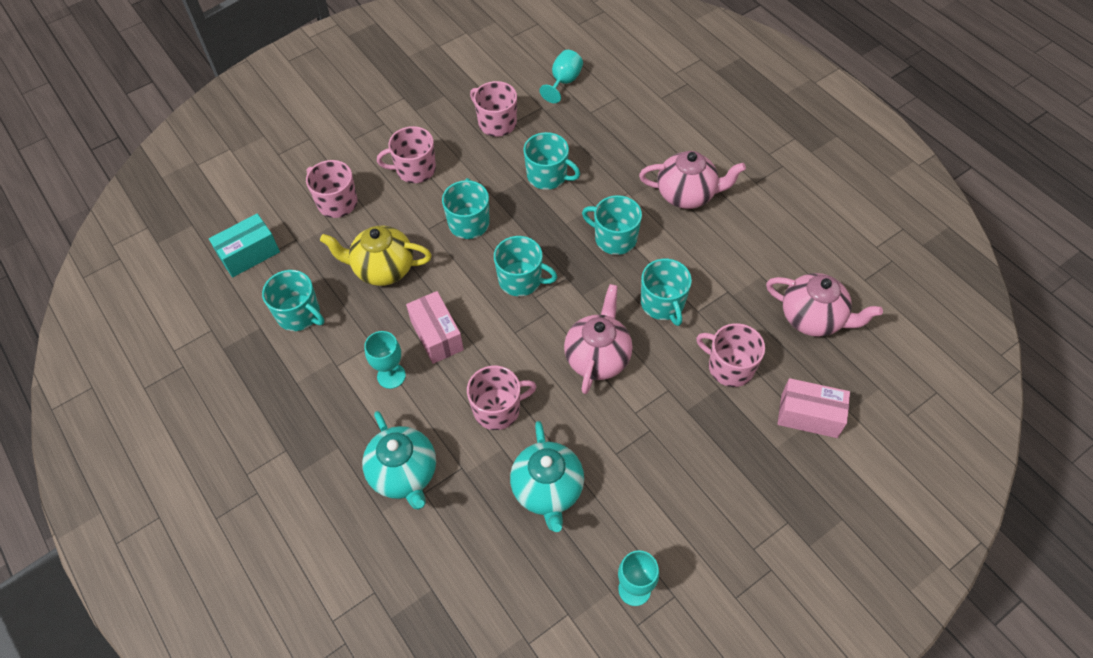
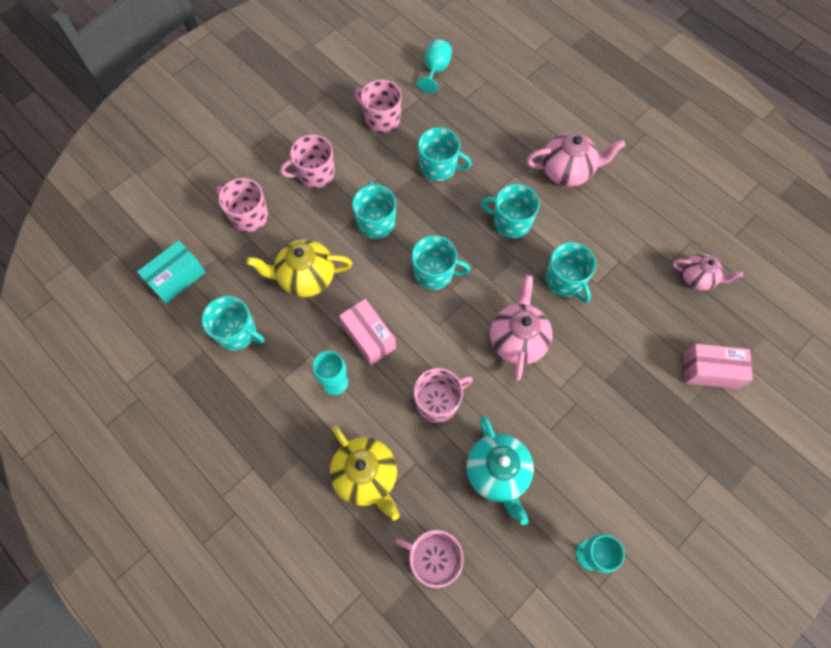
camera: 10 degrees left, 10 degrees up
turquoise teapot [362,411,436,510] -> yellow teapot [330,426,399,520]
pink mug [696,323,765,387] -> pink mug moved to [395,530,464,588]
pink teapot [766,273,883,337] -> pink teapot [672,254,743,291], size x0.64

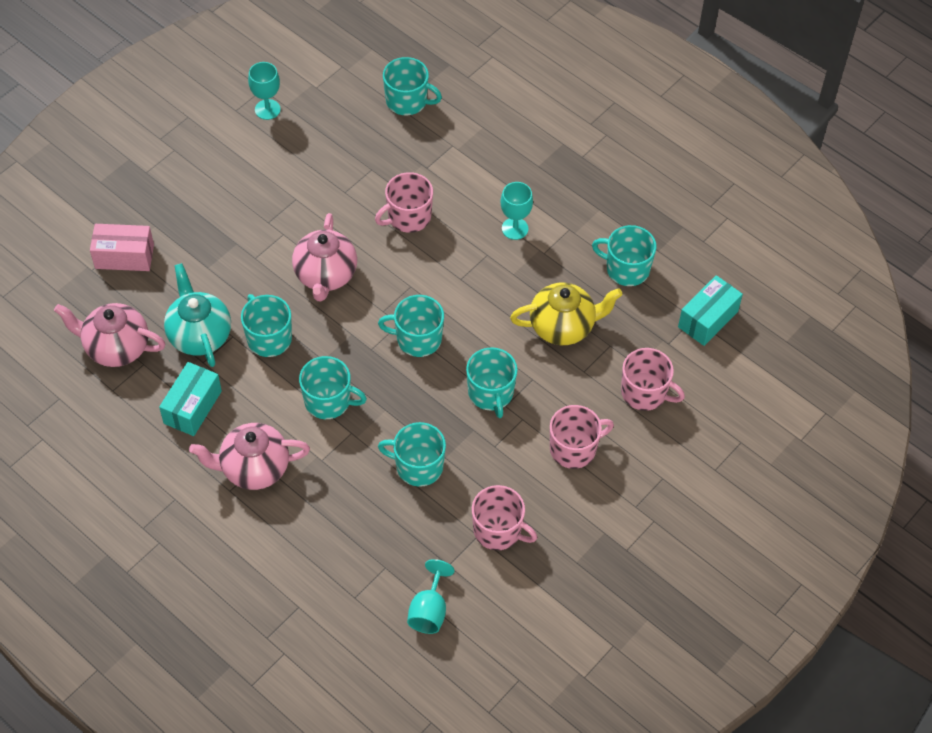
camera: 175 degrees right, 10 degrees down
yellow teapot [330,426,399,520] -> none
pink box [339,299,396,365] -> none
pink mug [395,530,464,588] -> turquoise mug [383,57,442,115]
turquoise teapot [466,416,534,525] -> turquoise teapot moved to [164,263,231,367]
pink teapot [672,254,743,291] -> pink teapot [54,303,165,367], size x1.55
none -> turquoise box [159,362,222,436]

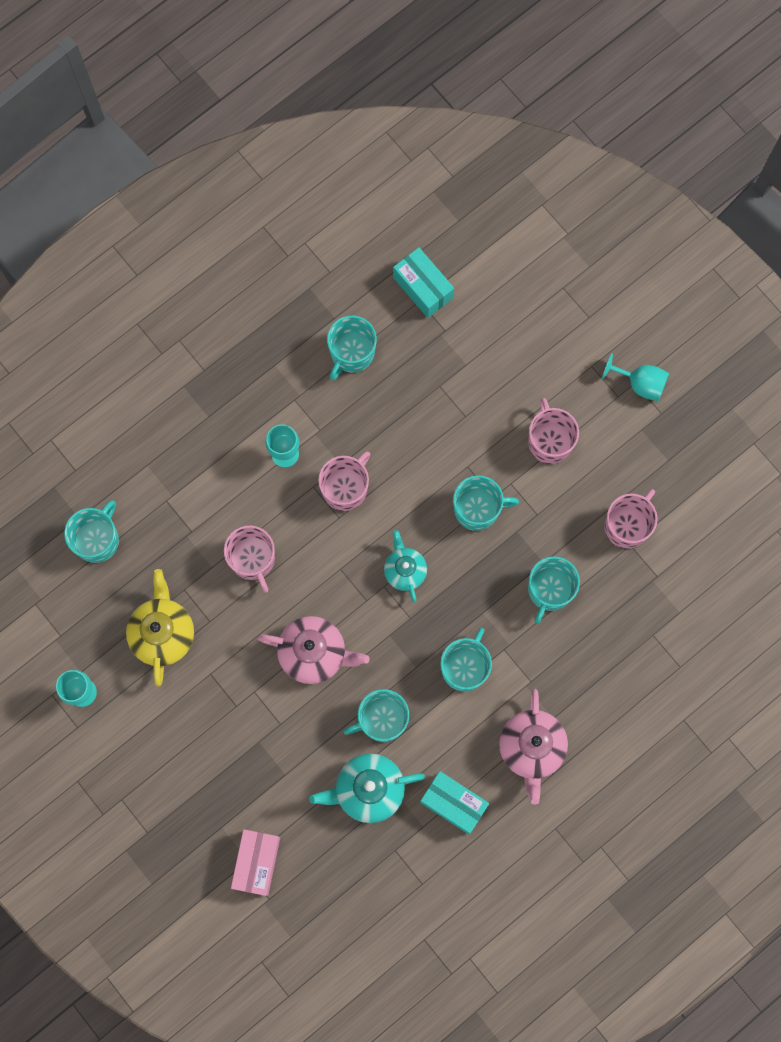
camera: 80 degrees left, 20 degrees up
pink teapot [54,303,165,367] -> none
turquoise mug [378,295,444,357] -> turquoise teapot [384,530,427,602]
turquoise goblet [407,559,455,634] -> turquoise goblet moved to [602,353,669,401]
yellow teapot [510,282,623,345] -> yellow teapot moved to [126,569,194,687]
pink mug [621,348,685,411] -> pink mug moved to [318,451,370,511]

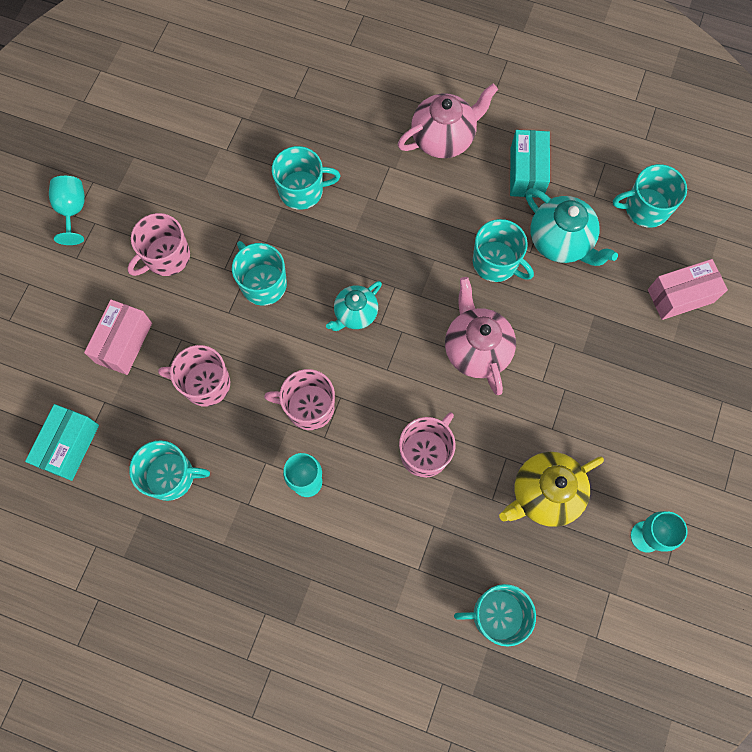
camera: 120 degrees left, 5 degrees down
turquoise mug [440,628,492,692] -> turquoise mug moved to [613,164,687,228]
pink mug [604,489,657,549] -> pink mug moved to [158,345,230,407]
none -> pink box [84,300,152,375]

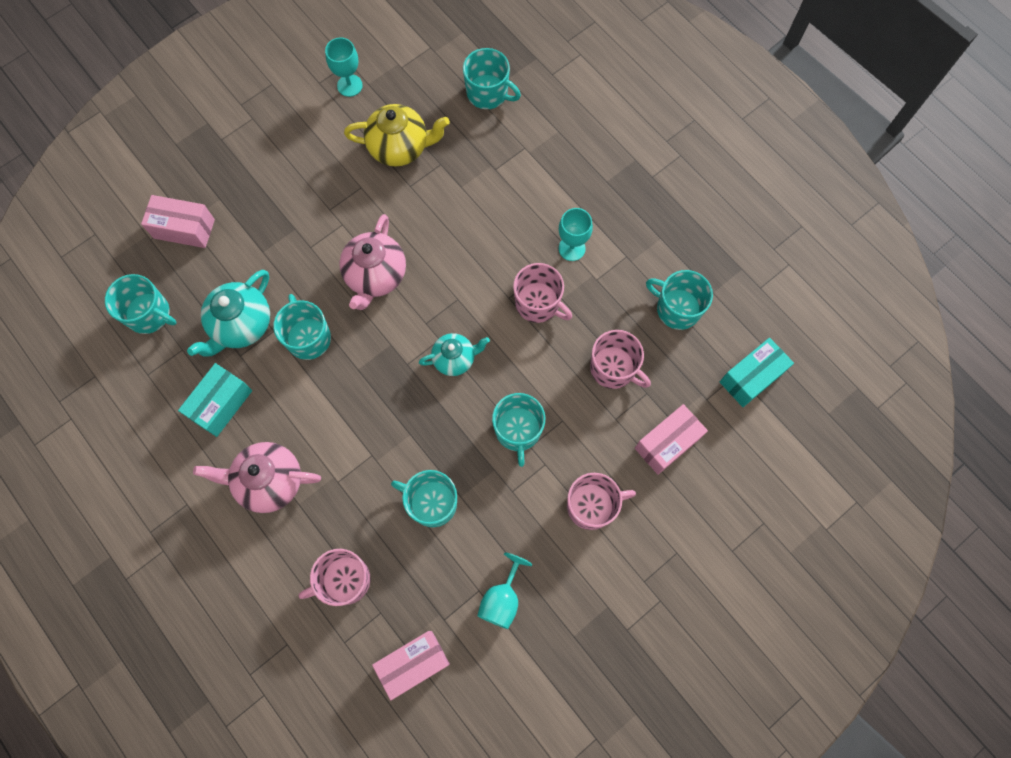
camera: 150 degrees left, 0 degrees up
turquoise goblet [49,176,85,245] -> turquoise goblet moved to [477,552,532,629]
pink mug [399,412,456,478] -> pink mug moved to [299,549,370,606]
turquoise teapot [525,188,618,266] -> turquoise teapot turned 135 degrees counterclockwise [187,270,270,357]
none -> pink box [372,631,450,701]

